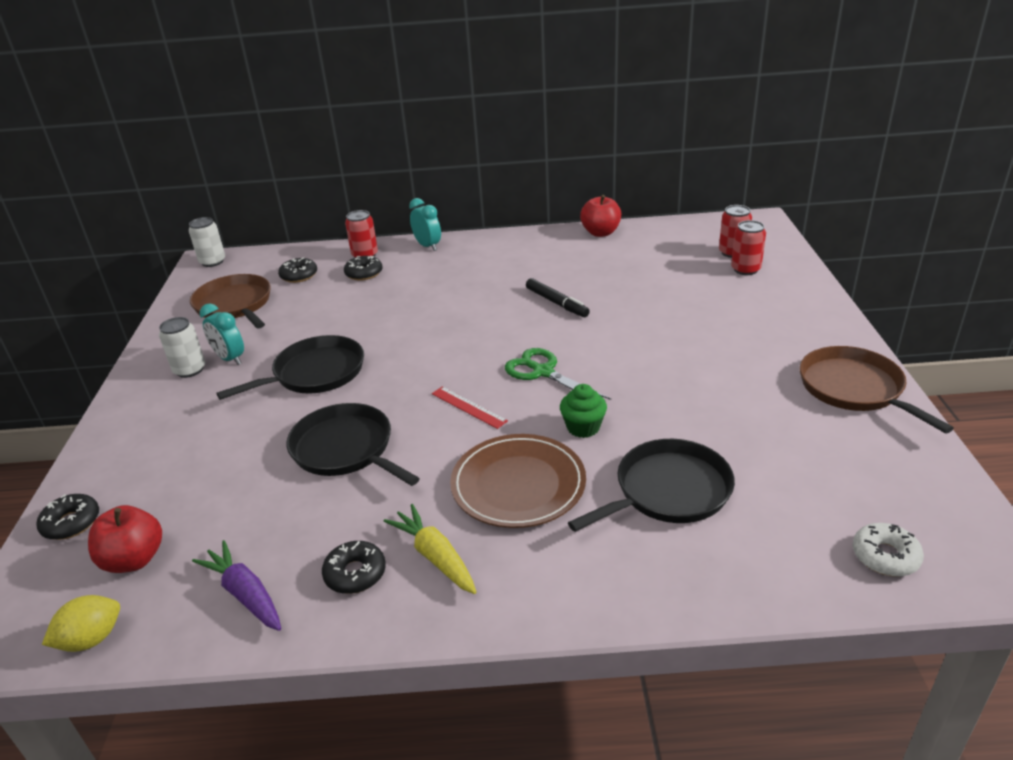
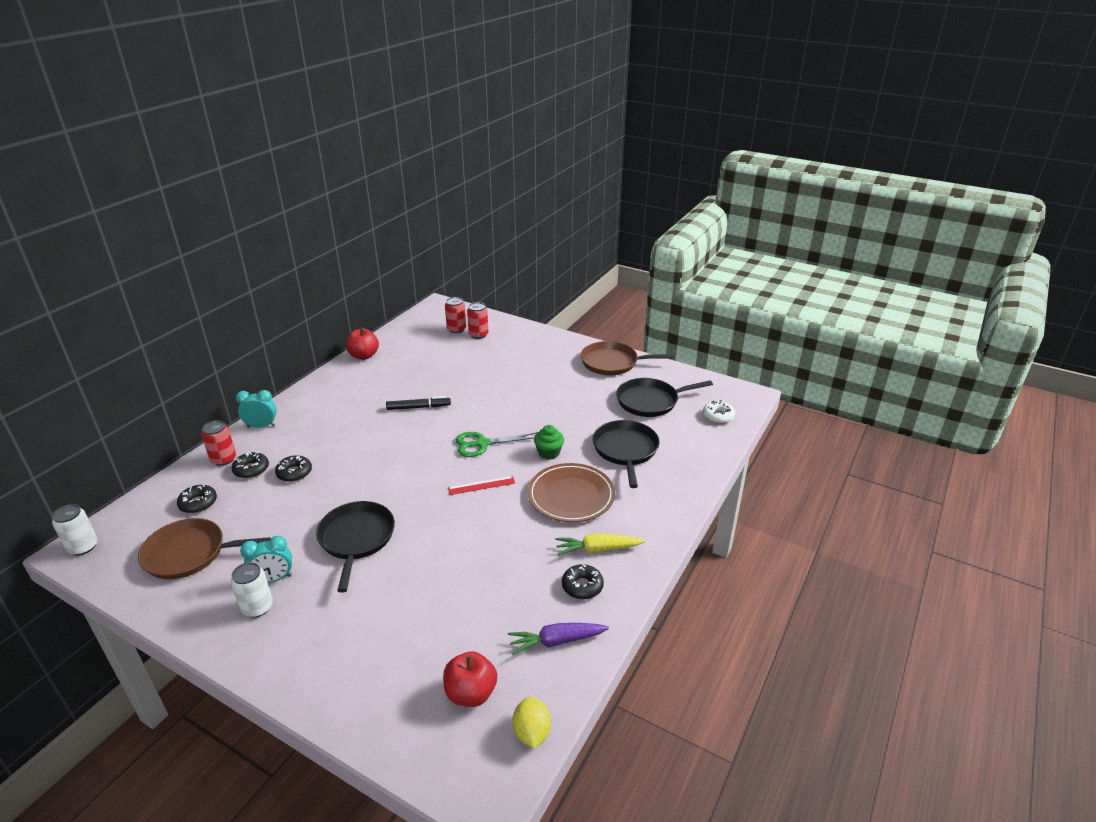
camera: 60 degrees left, 0 degrees up
black donut [36,494,99,540] -> black donut moved to [275,455,312,482]
black pan [286,403,420,486] -> black pan moved to [616,378,713,417]

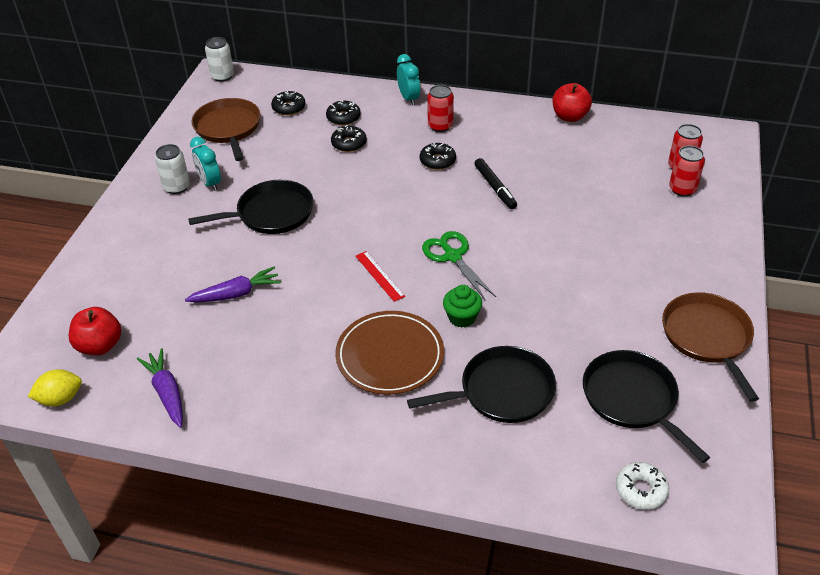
camera: 75 degrees right, 10 degrees up
red can [201,420,236,466] -> red can moved to [427,85,454,132]
yellow carrot [555,533,645,556] -> none
black donut [562,564,604,599] -> black donut moved to [420,143,456,170]
none -> purple carrot [185,267,281,302]

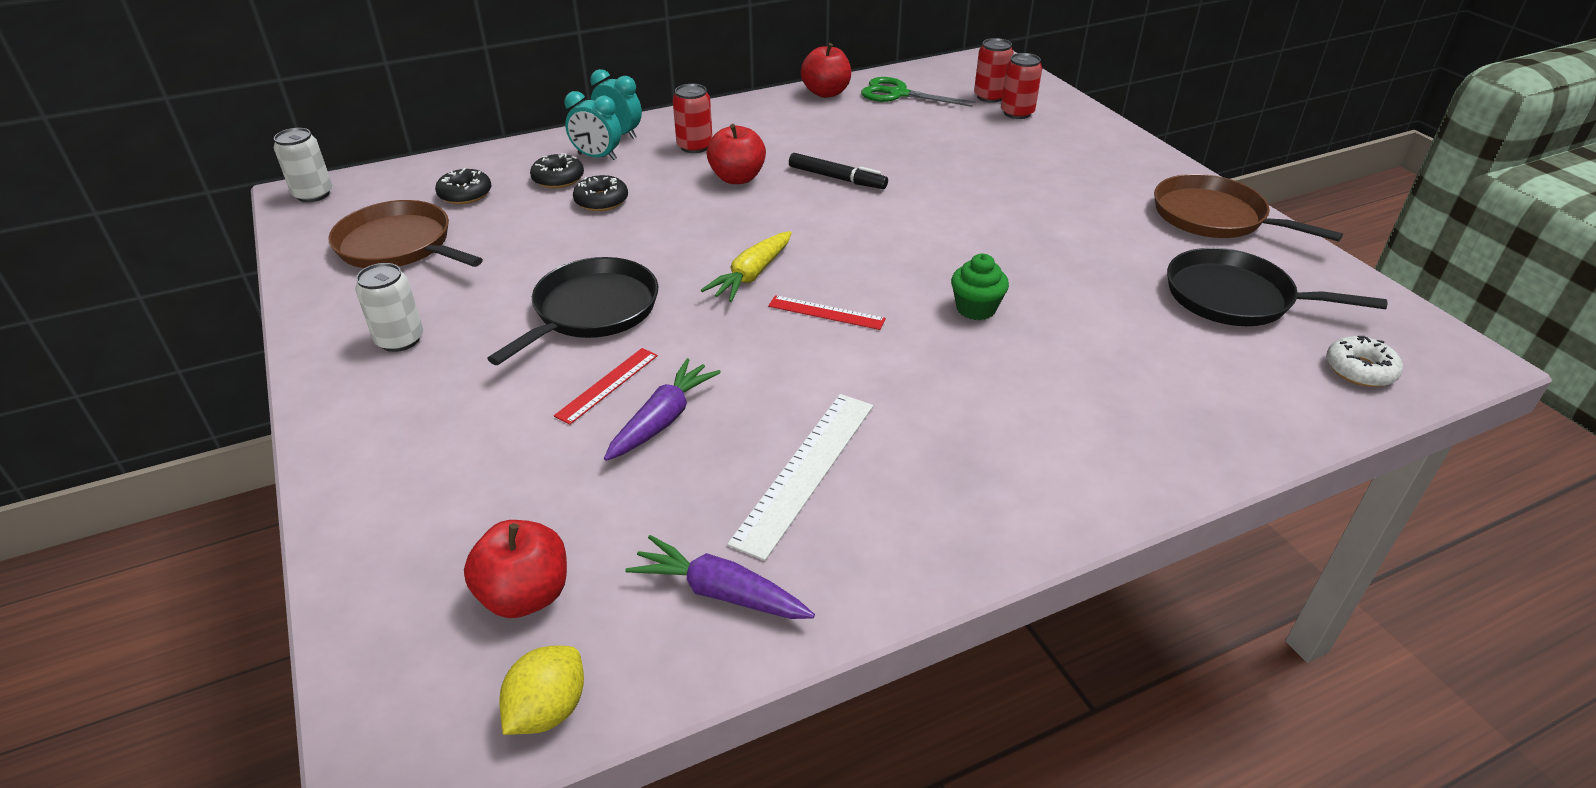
camera: 40 degrees left, 5 degrees down
turquoise clock [190,137,221,191] -> turquoise clock moved to [564,91,621,160]
brown plate [335,311,444,395] -> none
black pan [407,346,556,423] -> none
black donut [420,143,456,170] -> red apple [707,124,766,184]
green scissors [422,231,496,301] -> green scissors moved to [861,77,976,107]
none -> red ruler [554,348,658,425]
none -> yellow carrot [701,231,792,302]
none -> white ruler [727,394,873,561]

